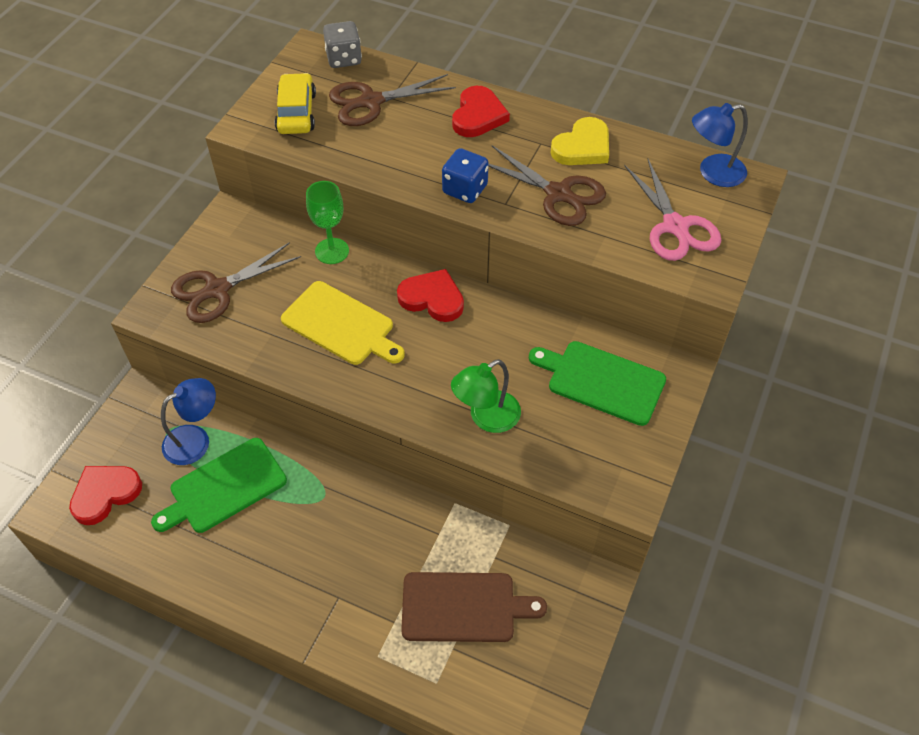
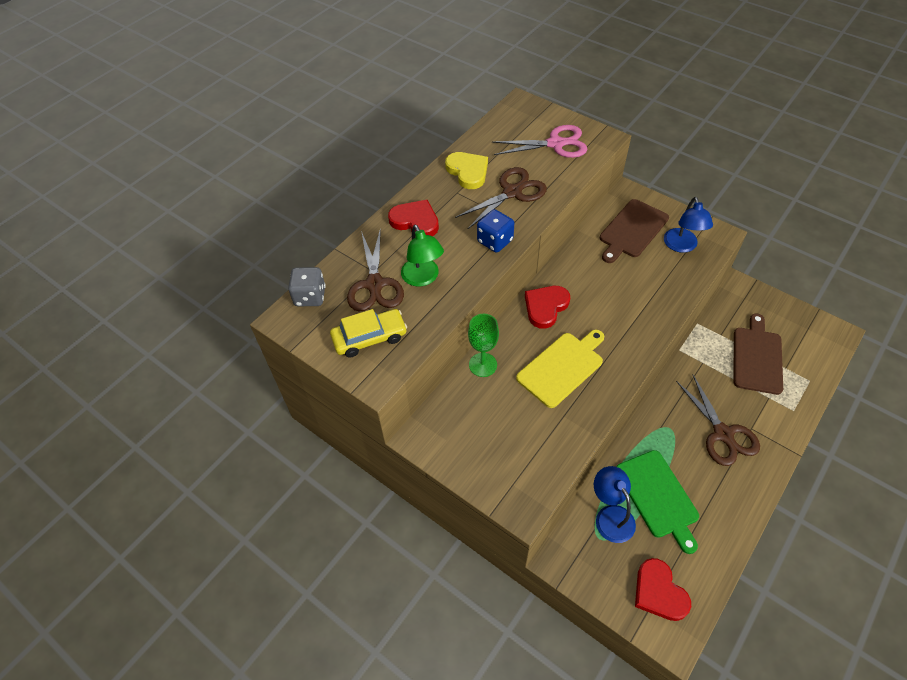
camera: 75 degrees left, 0 degrees up
brown scissors [171,242,301,323] -> brown scissors moved to [676,374,760,466]
yellow car [275,73,316,134] -> yellow car turned 150 degrees clockwise [330,309,407,357]
green lamp [451,359,521,433] -> green lamp moved to [401,224,444,287]
green cutting board [529,341,666,426] -> brown cutting board [600,199,669,263]
blue lamp [692,103,748,187] -> blue lamp moved to [664,197,713,253]

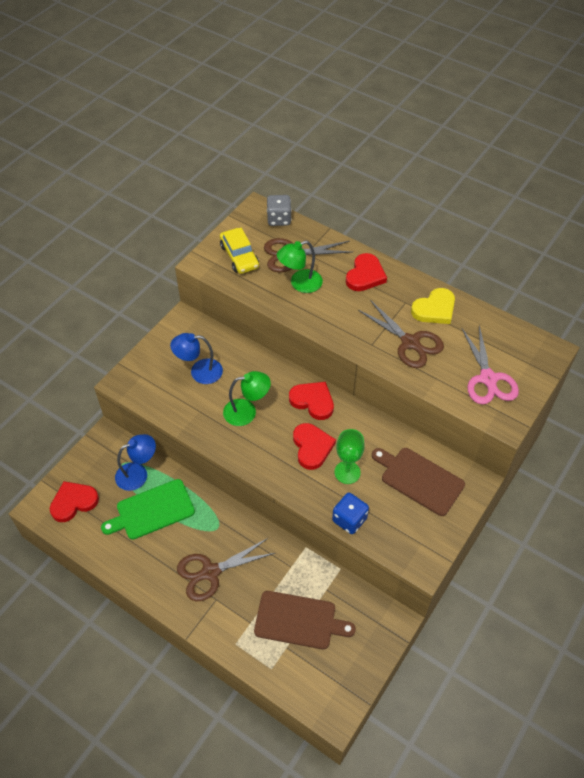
camera: 85 degrees right, 0 degrees up
green goblet [468,314,499,377] -> green goblet moved to [335,429,365,484]
blue dice [477,209,514,253] -> blue dice moved to [332,493,369,534]
yellow cutting board [516,330,604,408] -> green lamp [223,371,271,426]
blue lamp [664,197,713,253] -> blue lamp moved to [170,333,223,384]
none -> red heart [293,423,336,470]

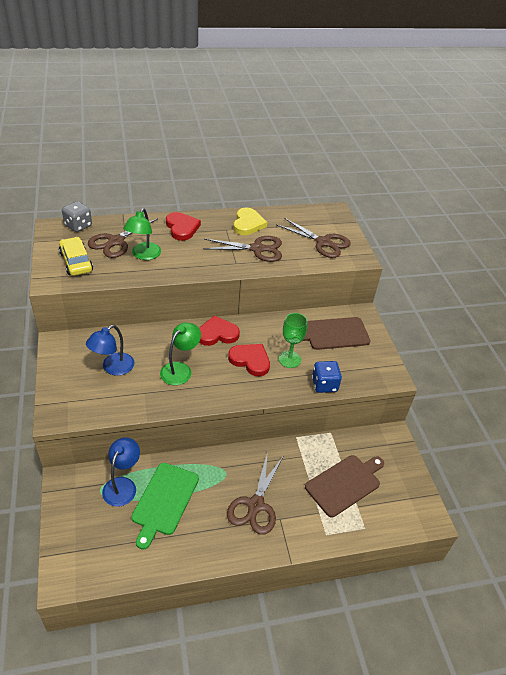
camera: 50 degrees left, 10 degrees down
red heart [50,481,99,522] -> none
yellow car [220,228,259,274] -> yellow car turned 135 degrees counterclockwise [59,237,93,276]
pink scissors [462,326,519,404] -> brown scissors [277,218,351,258]

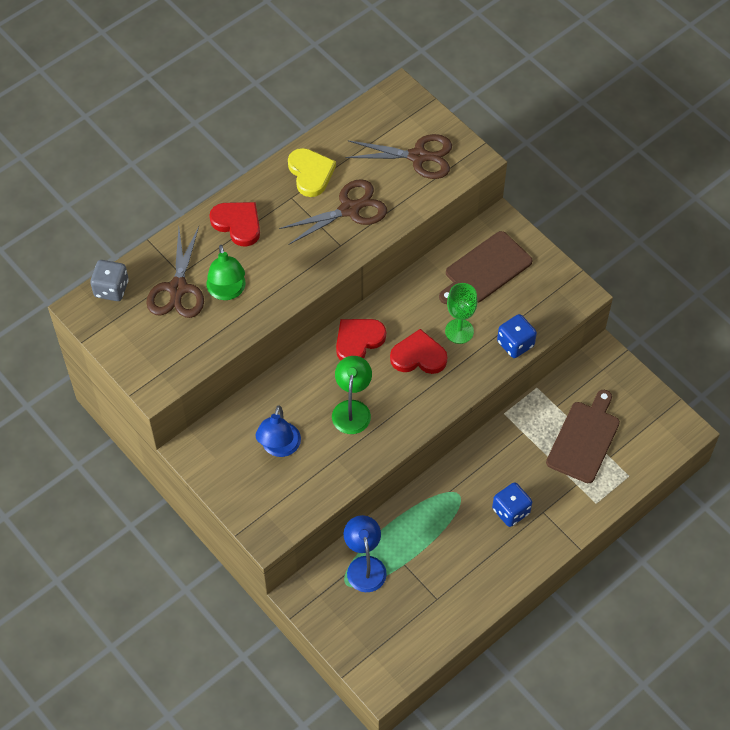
camera: 25 degrees left, 15 degrees up
yellow car [59,237,93,276] -> none
green cutting board [131,463,199,550] -> none
brown scissors [227,451,283,535] -> blue dice [492,482,532,527]

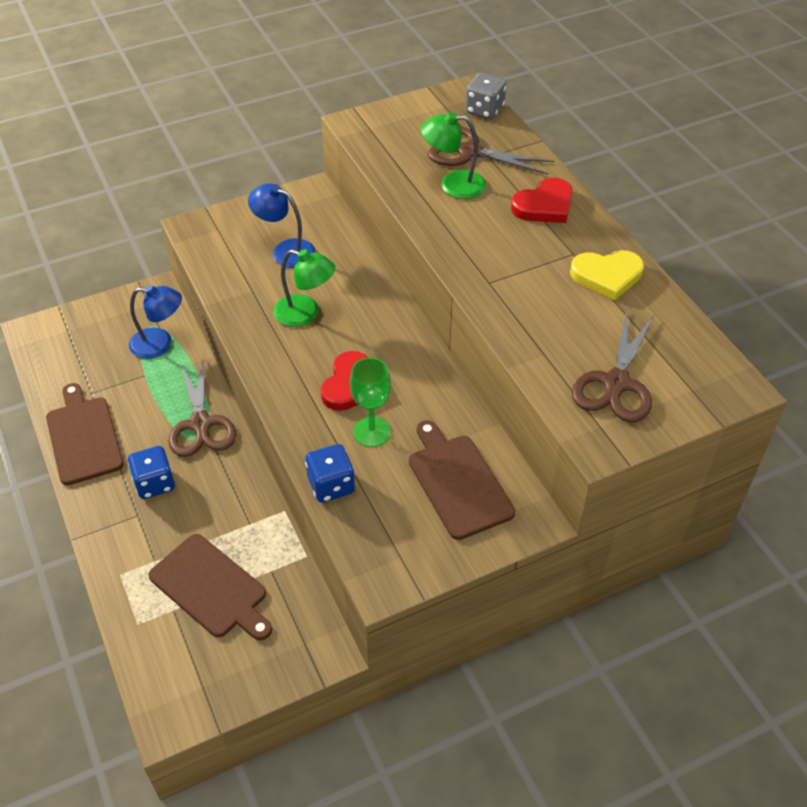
camera: 105 degrees right, 10 degrees down
brown scissors [279,179,387,245] -> brown scissors moved to [169,357,236,457]
red heart [336,319,386,360] -> none
none -> brown cutting board [46,383,124,485]

